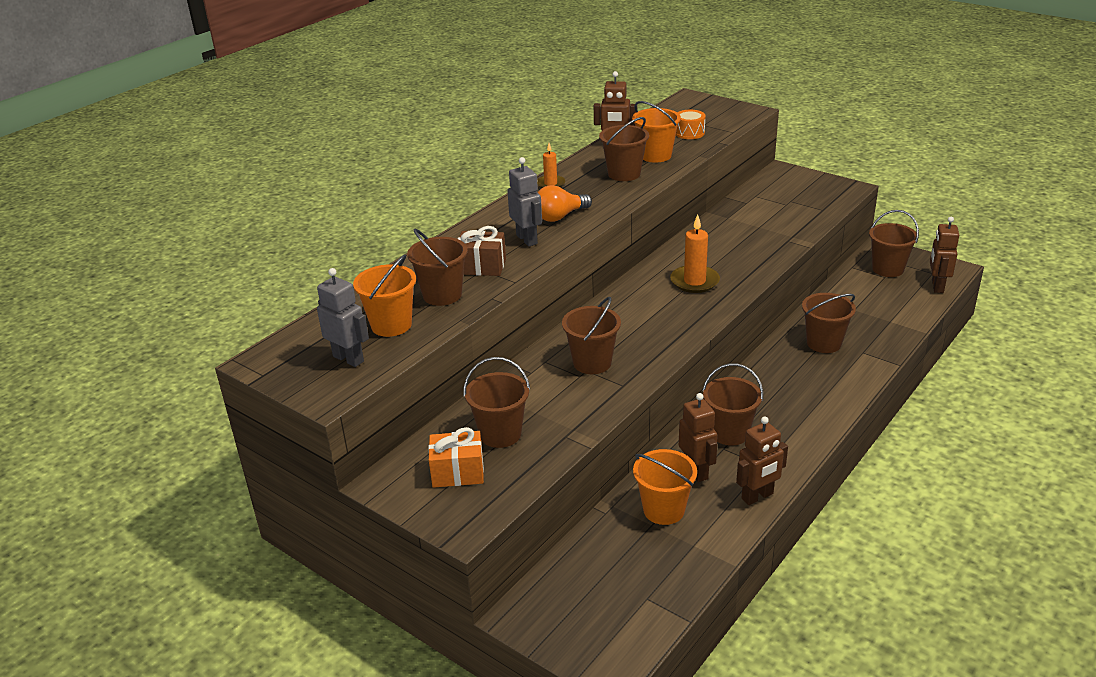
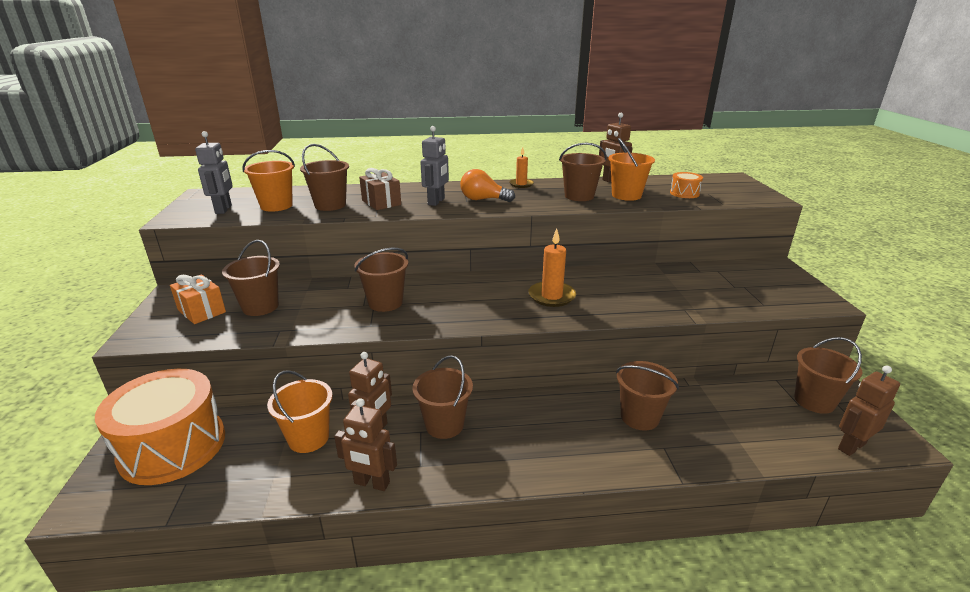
camera: 45 degrees right, 5 degrees down
none -> orange drum [95,369,225,485]

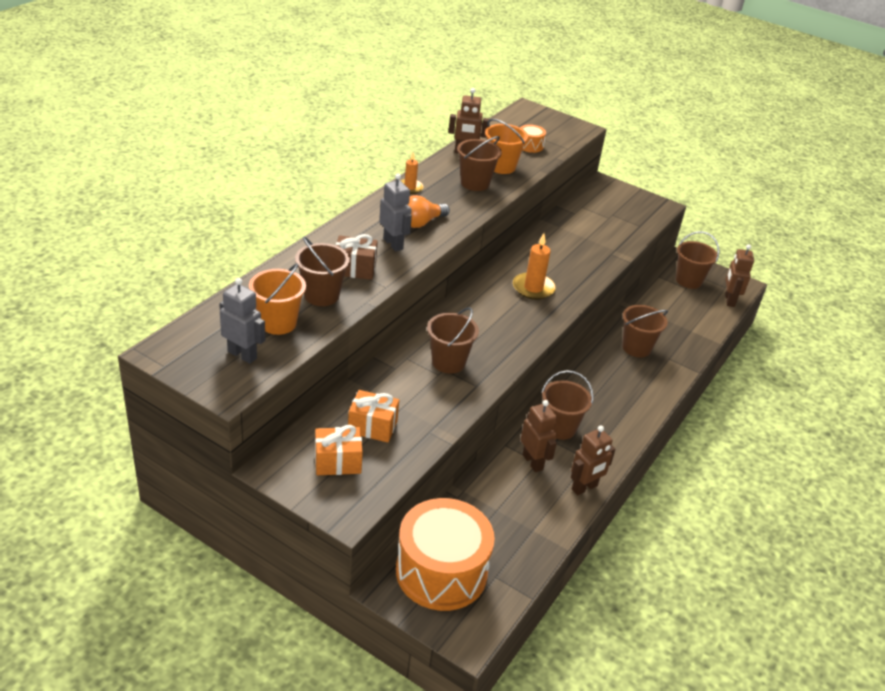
camera: 55 degrees left, 10 degrees up
brown bucket [222,240,280,316] -> orange gift [348,390,399,443]
orange bucket [267,370,333,453] -> none

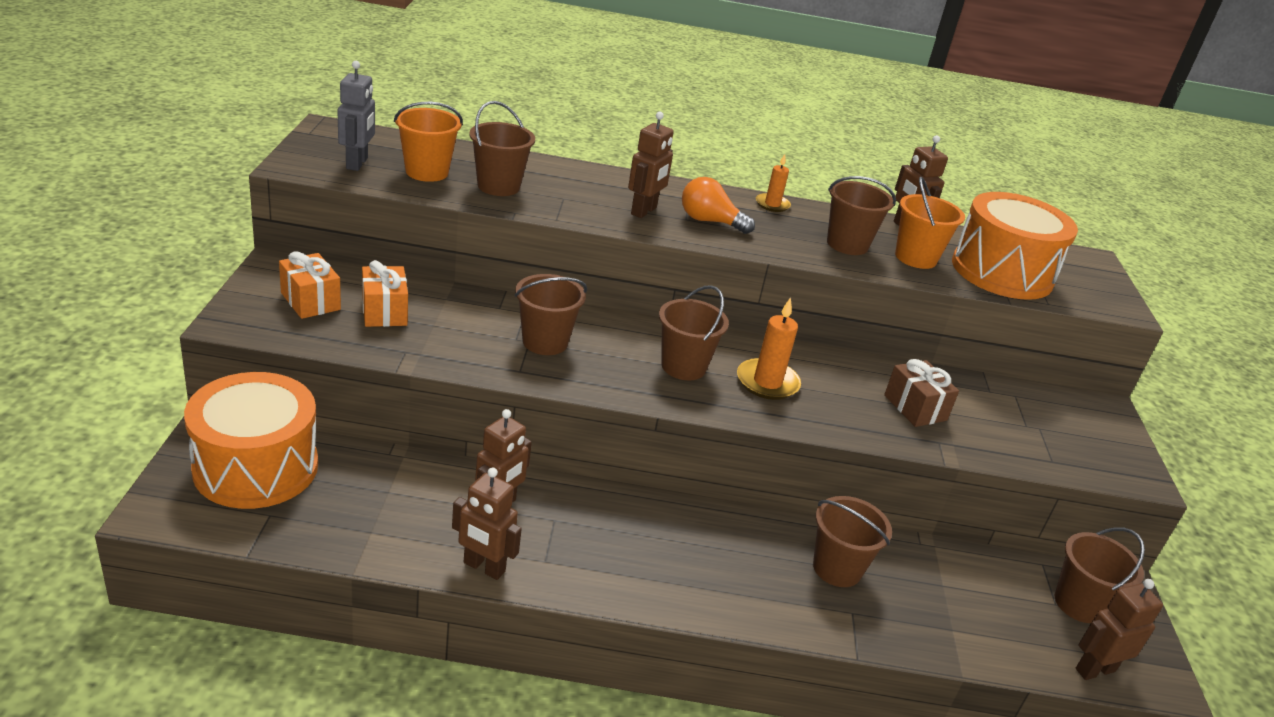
camera: 60 degrees right, 5 degrees down
brown gift [336,234,378,280] -> brown gift moved to [884,359,959,427]
grey robot [379,174,412,252] -> brown robot [628,112,674,218]
orange drum [520,124,546,153] -> orange drum [952,192,1078,300], size x2.43
brown bucket [542,370,594,440] -> brown bucket moved to [659,285,729,380]

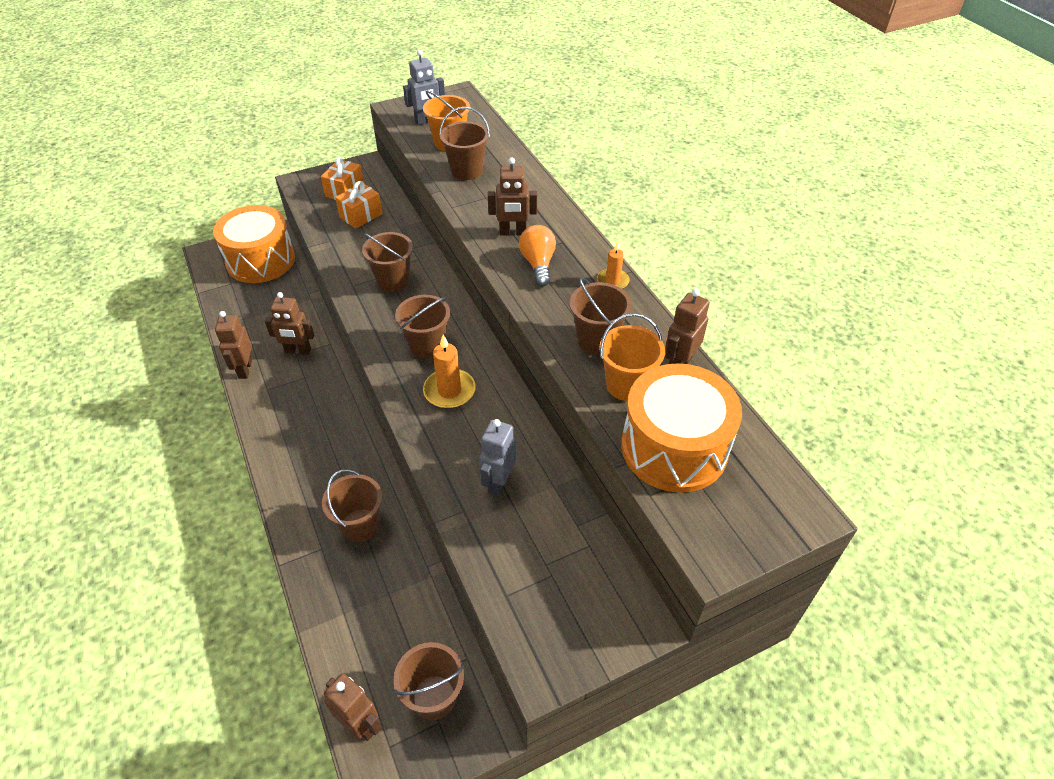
camera: 65 degrees right, 15 degrees up
brown gift [884,359,959,427] -> grey robot [479,419,517,496]

